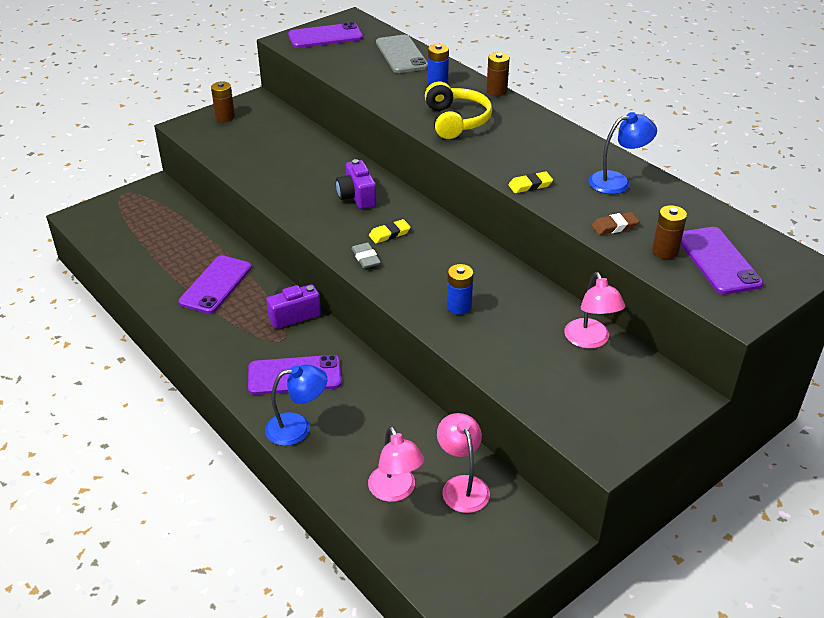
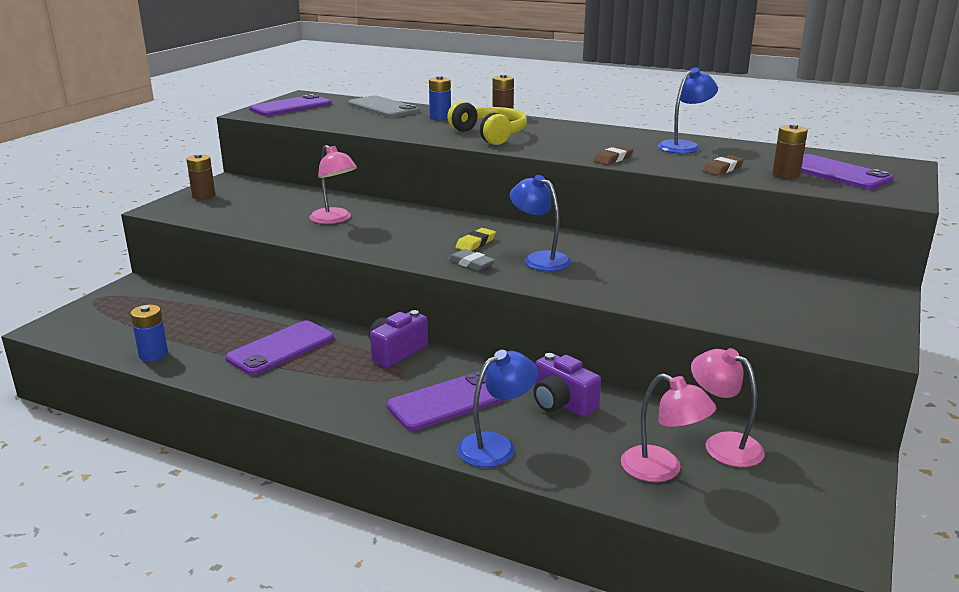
camera: 25 degrees left, 15 degrees down
purple phone [178,255,252,314] -> purple phone turned 45 degrees clockwise [225,321,334,375]
purple camera [336,159,376,209] -> purple camera moved to [533,353,601,417]
blue battery [447,264,474,315] -> blue battery moved to [130,305,168,361]
yellow eraser [508,171,553,193] -> brown eraser [593,146,634,165]
pink lamp [564,272,625,349] -> pink lamp moved to [309,145,357,224]
none -> blue lamp [510,175,571,271]

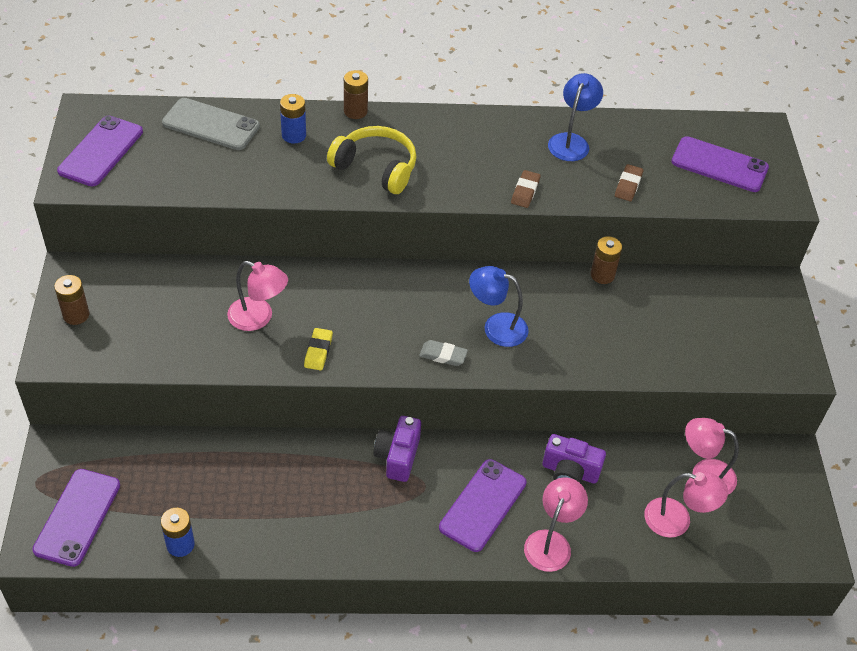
camera: 30 degrees left, 25 degrees up
purple phone [225,321,334,375] -> purple phone moved to [32,469,120,567]
yellow eraser [455,228,496,251] -> yellow eraser moved to [304,328,333,371]
blue lamp [457,350,538,467] -> pink lamp [524,477,588,572]
brown battery [772,124,808,179] -> brown battery moved to [591,236,622,284]

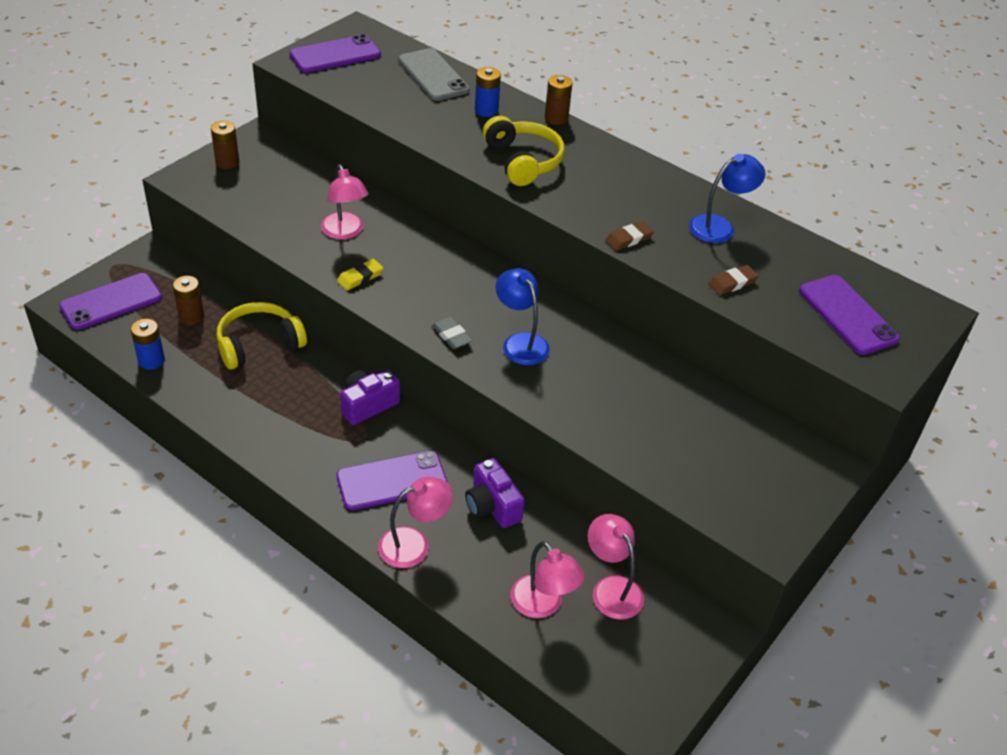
camera: 40 degrees right, 5 degrees down
brown battery [591,236,622,284] -> brown battery moved to [173,276,204,325]
none -> yellow headphones [216,302,307,370]

